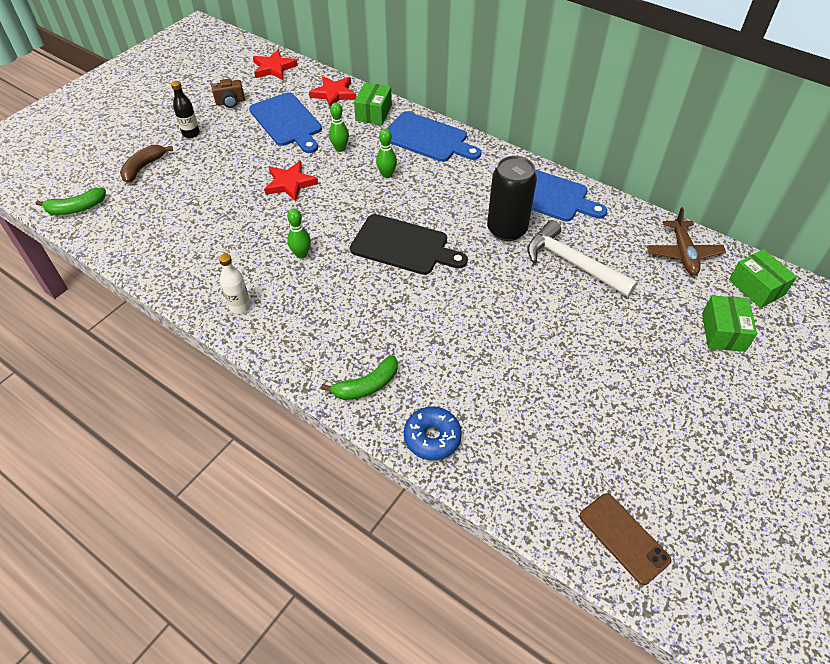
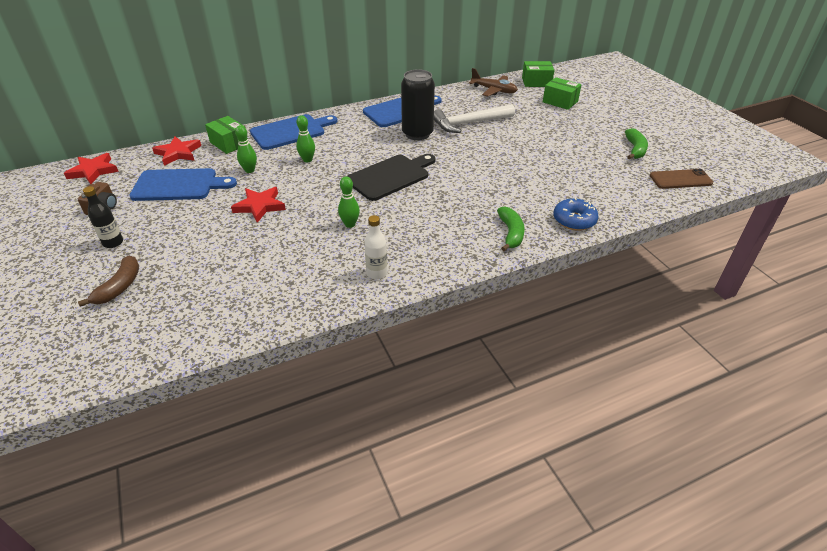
camera: 60 degrees left, 10 degrees down
green banana [36,188,106,215] -> green banana moved to [625,128,648,159]
brown banana [120,145,173,183] -> brown banana turned 135 degrees counterclockwise [78,256,139,307]

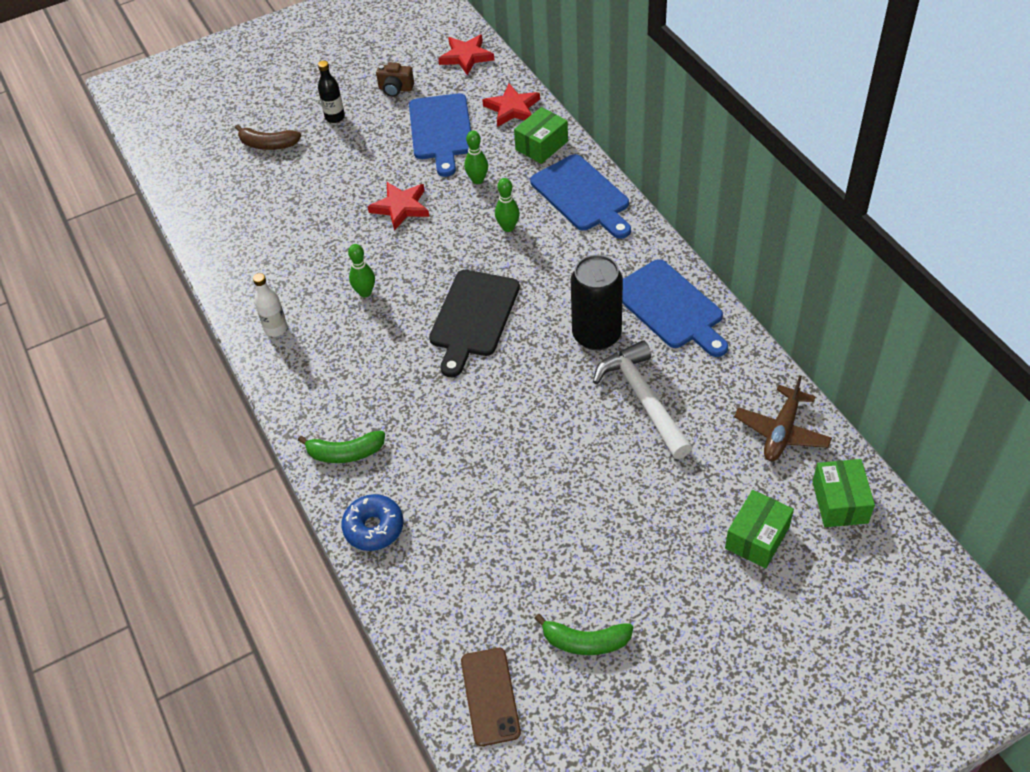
camera: 90 degrees right, 10 degrees up
black cutting board [347,154,436,201] -> black cutting board turned 60 degrees clockwise [429,270,520,377]

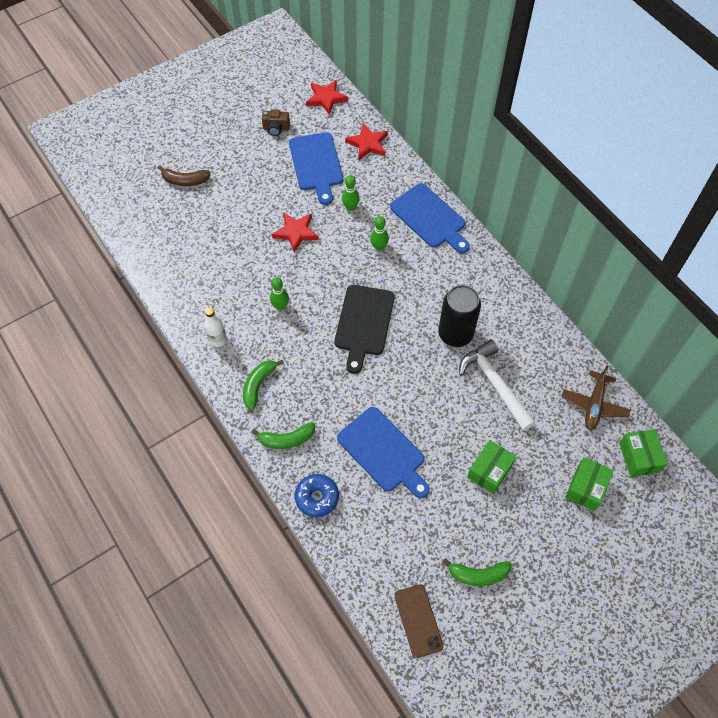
camera: 10 degrees left, 10 degrees up
black bottle [318,61,345,123] -> none
green box [514,107,568,164] -> green box moved to [467,440,516,494]
blue cutting board [622,259,728,357] -> blue cutting board moved to [337,407,430,498]
none -> green banana [243,360,284,410]

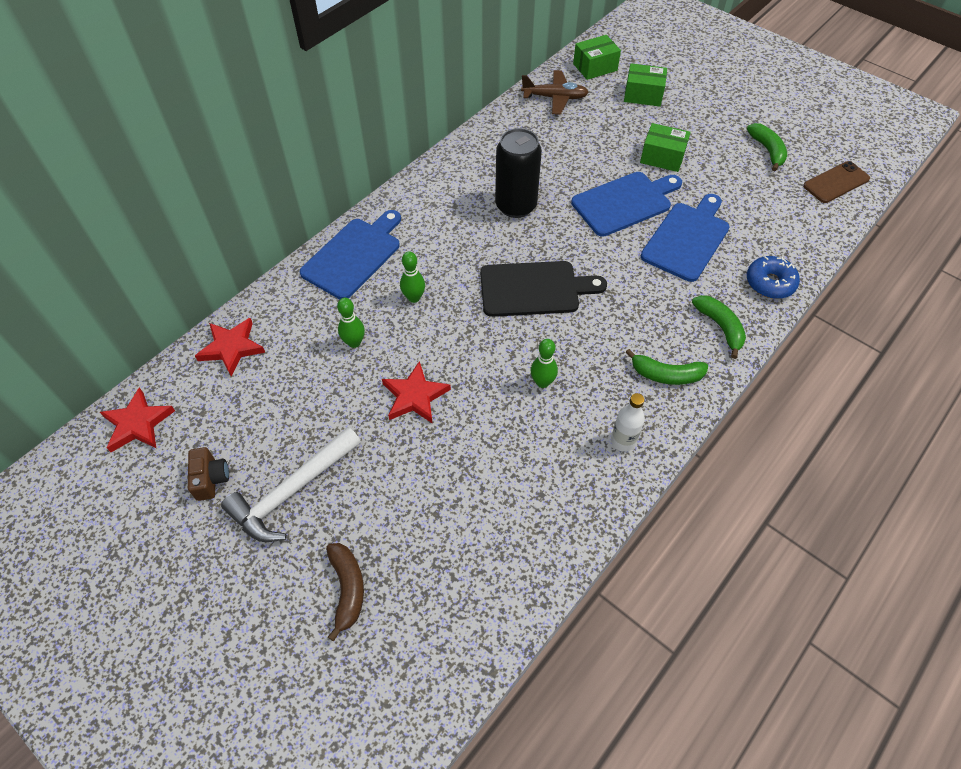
camera: 105 degrees left, 5 degrees down
blue cutting board [289,132,343,205] -> blue cutting board moved to [571,172,682,237]
white hammer [459,340,535,431] -> white hammer moved to [221,427,361,542]

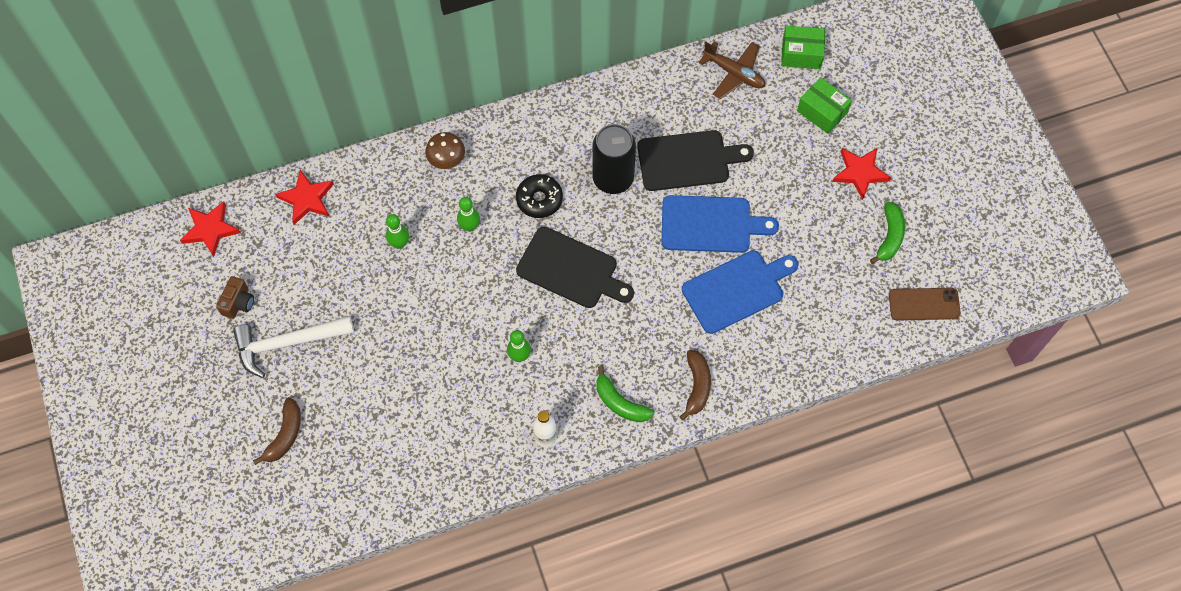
camera: 30 degrees right, 10 degrees up
blue cutting board [300,210,401,299] -> brown mushroom [425,132,465,169]
red star [382,361,451,424] -> red star moved to [832,148,891,200]
green box [640,123,691,172] -> none
green banana [692,295,746,359] -> brown banana [679,350,711,420]
blue donut [747,256,800,299] -> none
none -> black donut [516,174,563,218]
none -> black cutting board [637,130,754,191]

